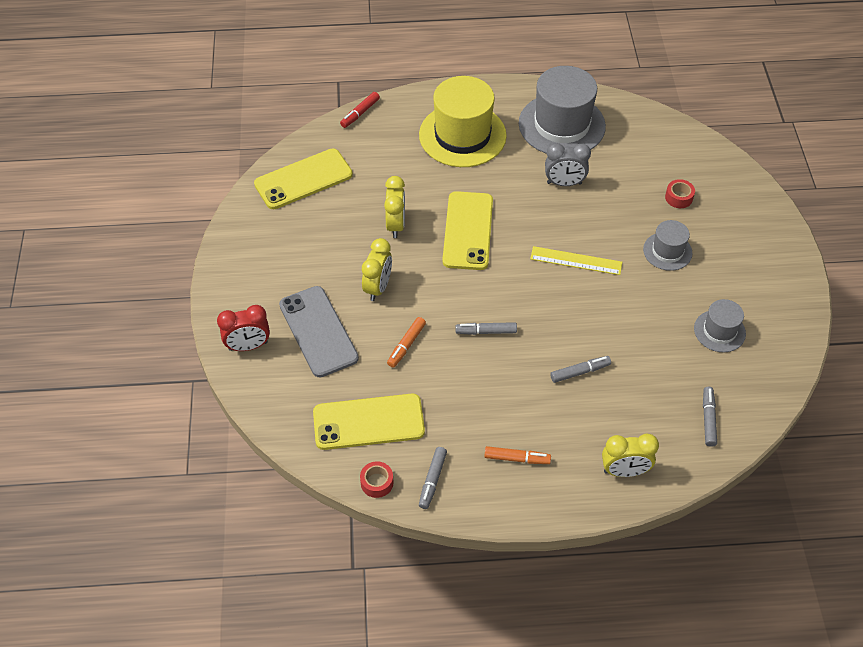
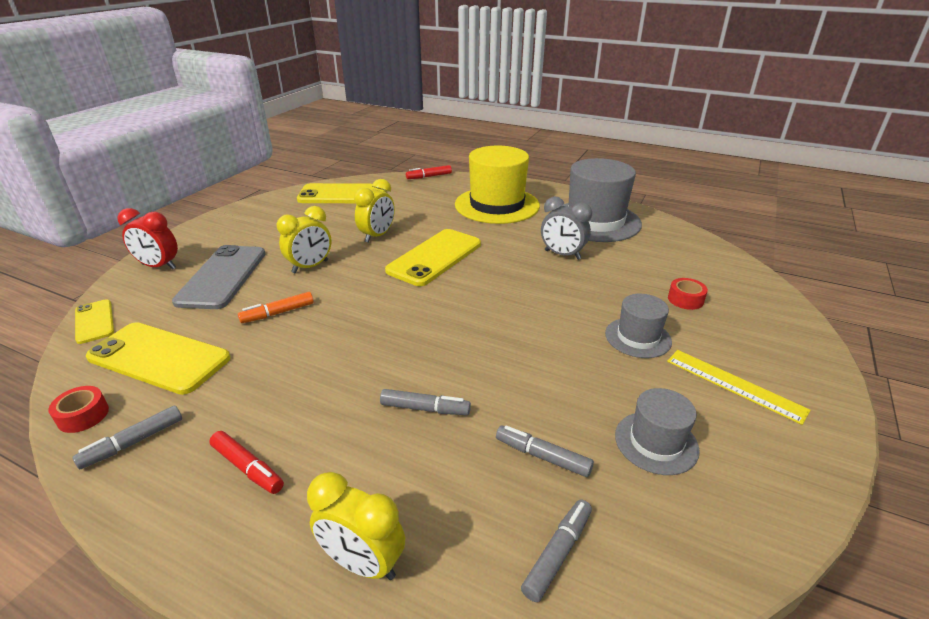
camera: 30 degrees right, 20 degrees down
grey marker [455,322,517,335] -> grey marker moved to [496,425,594,477]
orange marker [484,446,551,464] -> red marker [209,431,284,494]
yellow ruler [530,246,622,275] -> yellow ruler moved to [667,350,811,425]
none -> yellow phone [75,299,114,344]

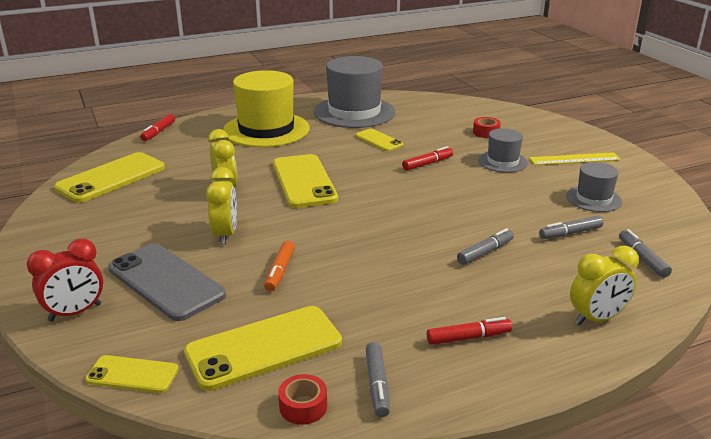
camera: 50 degrees left, 5 degrees down
grey clock [541,196,592,260] -> yellow phone [355,129,403,151]
none -> red marker [402,146,453,171]

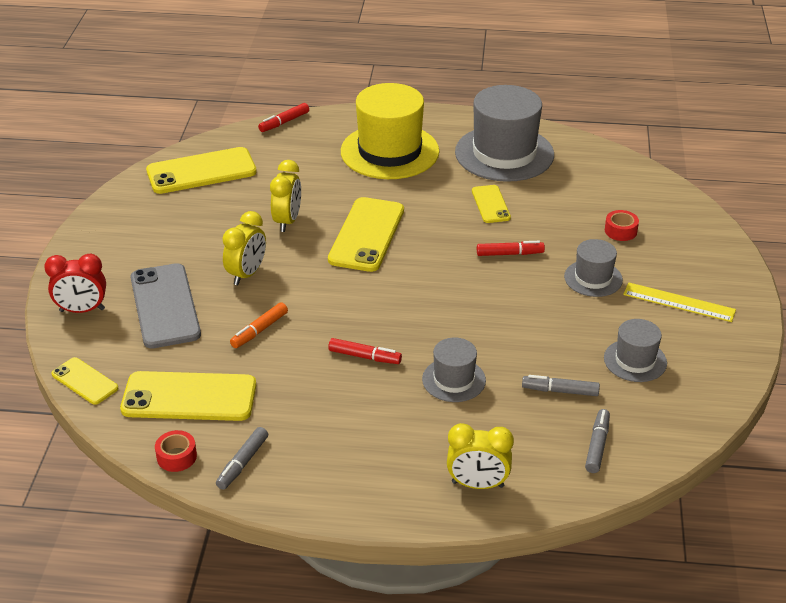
camera: 30 degrees right, 10 degrees up
red marker [427,317,512,345] -> red marker moved to [328,338,402,364]
grey marker [457,228,514,265] -> grey hat [422,338,486,402]

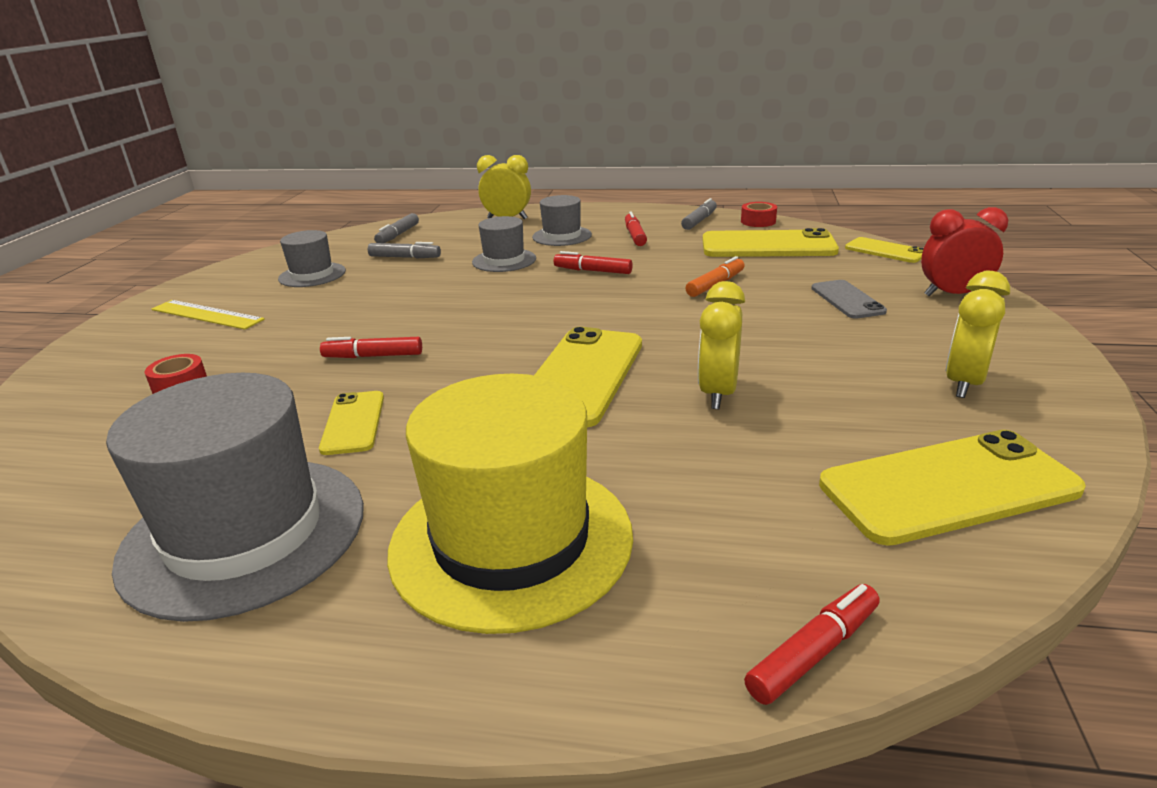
camera: 175 degrees left, 10 degrees down
grey phone [131,263,201,349] -> grey phone [811,280,887,319], size x0.55
yellow clock [222,211,266,285] -> yellow clock moved to [946,271,1010,398]
grey hat [564,239,623,297] -> grey hat moved to [532,195,592,246]
none -> red marker [625,211,647,246]

